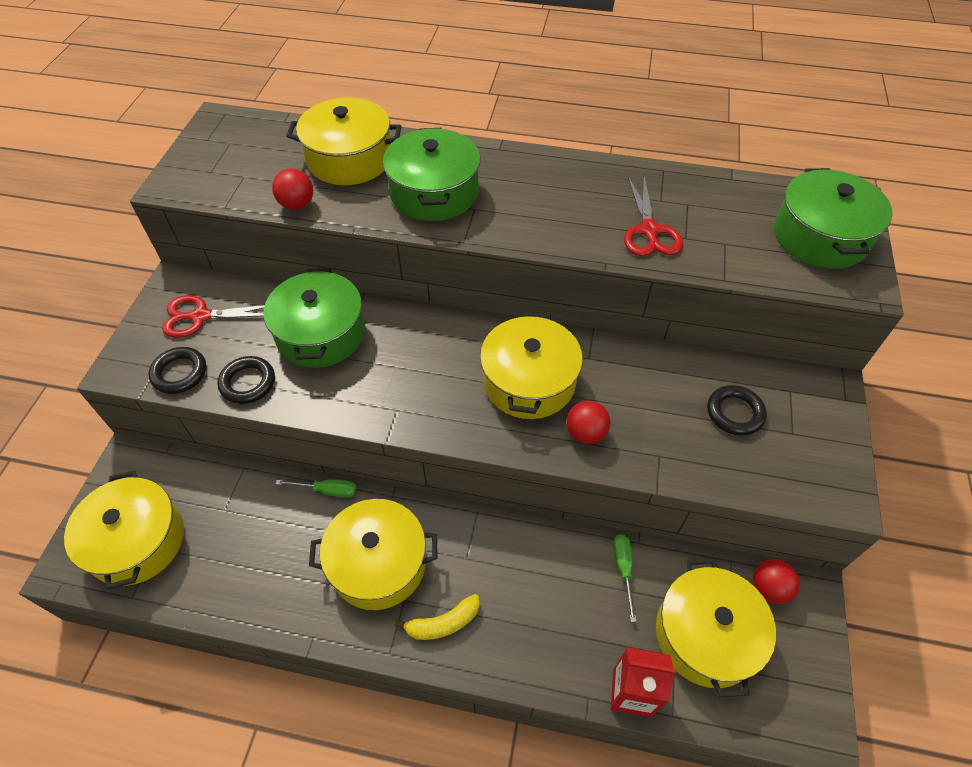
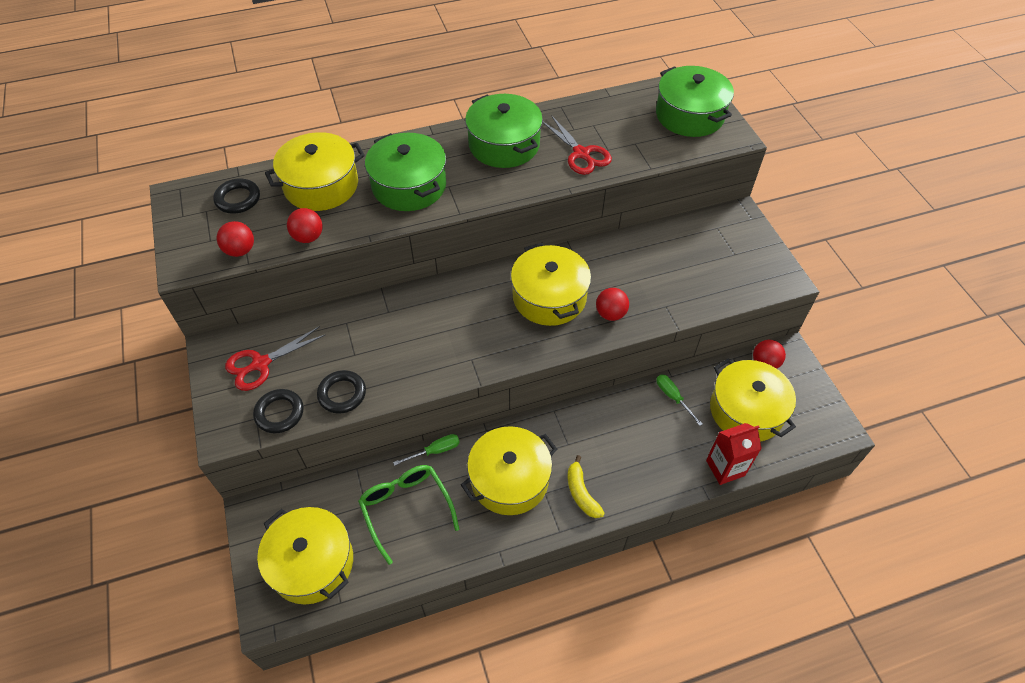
camera: 30 degrees left, 0 degrees up
green pot [263,268,365,368] -> green pot moved to [465,94,543,168]
yellow banana [394,594,480,640] -> yellow banana turned 120 degrees clockwise [568,455,605,518]
black ring [707,385,767,436] -> black ring moved to [213,179,260,214]
none -> red ball [217,221,254,257]
none -> green glasses [358,465,459,565]

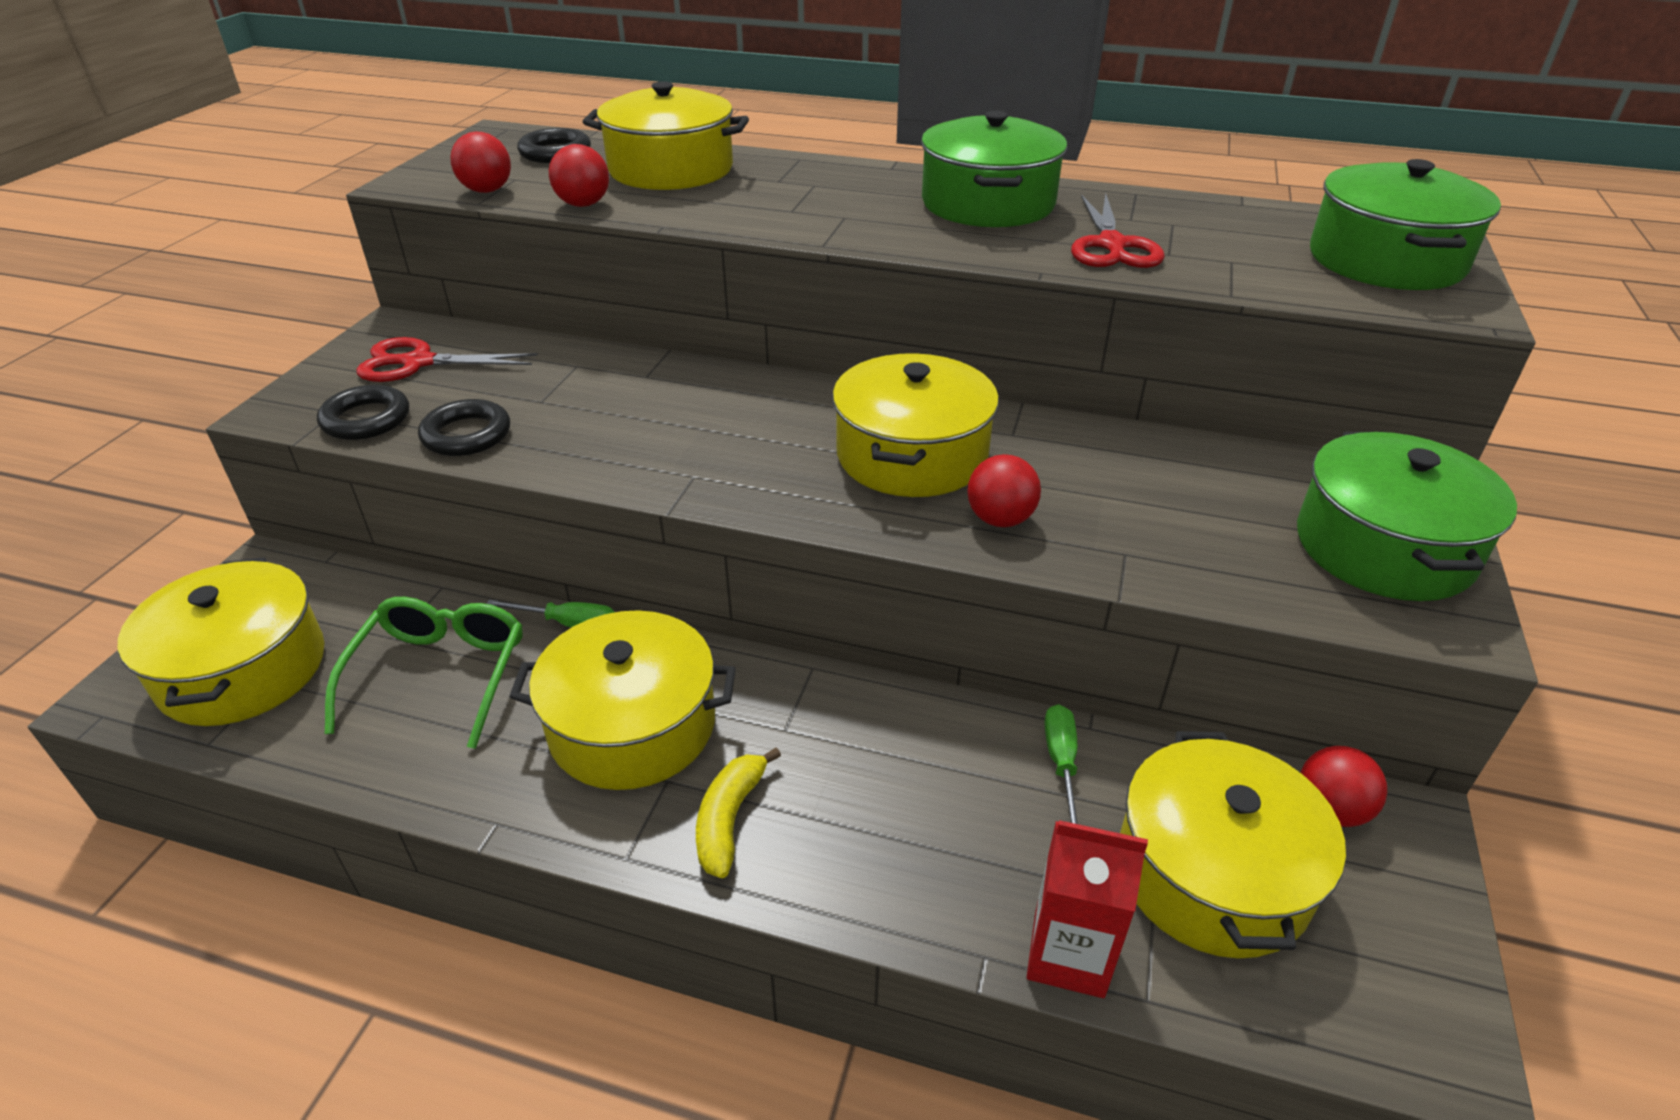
camera: 35 degrees right, 15 degrees down
green pot [365,133,446,211] -> green pot moved to [1297,432,1517,601]

